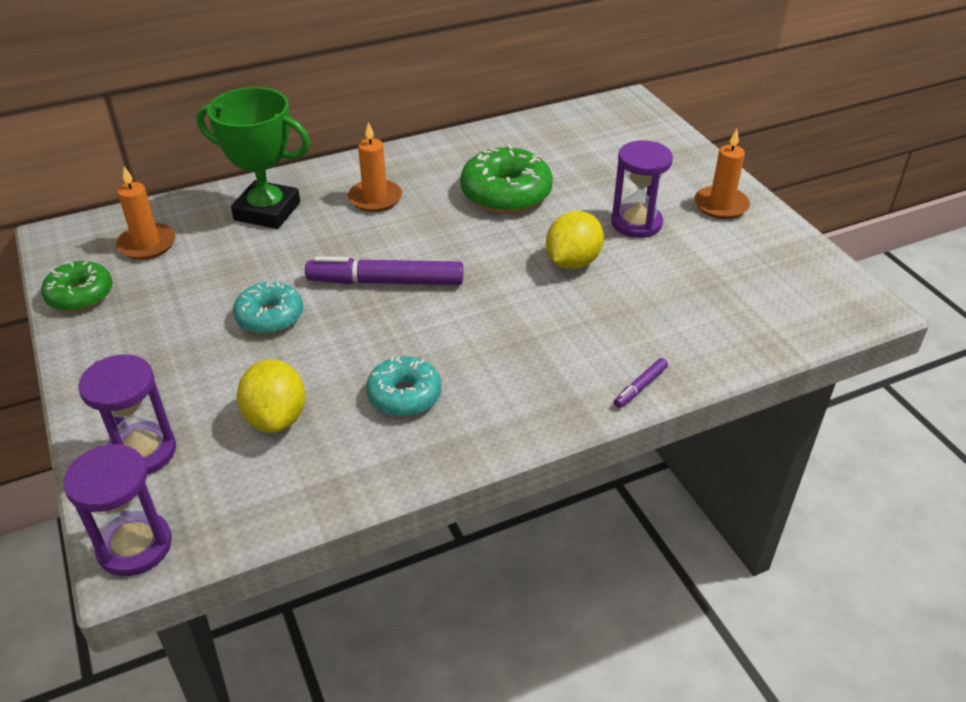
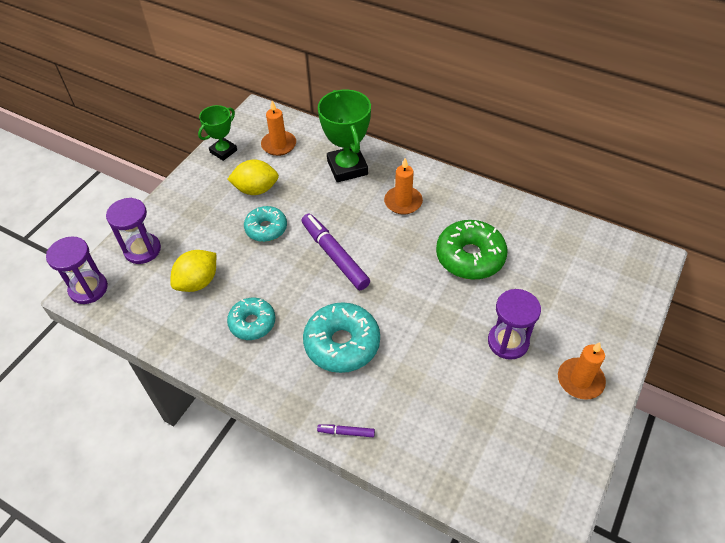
camera: 55 degrees right, 10 degrees up
green donut [41,261,113,311] -> green trophy [198,105,237,161]
yellow lemon [546,211,604,269] -> yellow lemon moved to [227,160,279,195]
none -> turquoise donut [303,302,380,373]

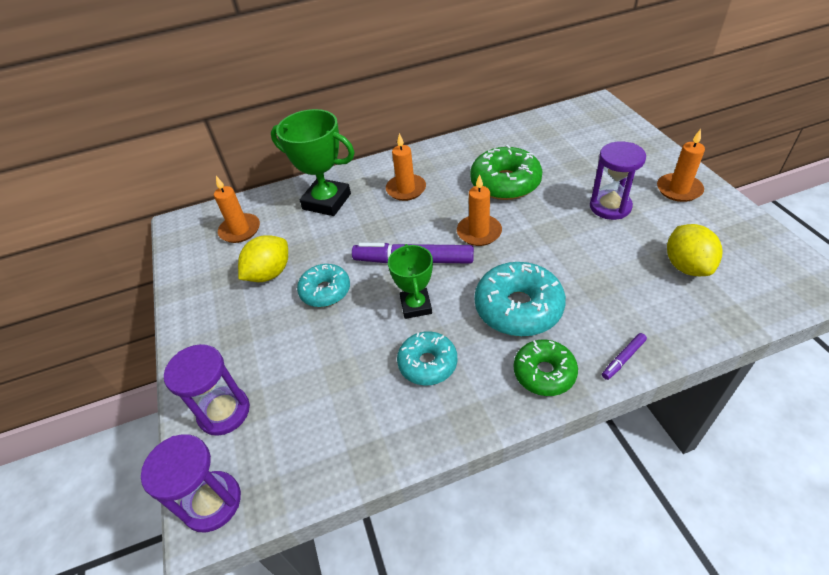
camera: 45 degrees left, 5 degrees down
yellow lemon [170,250,216,292] -> yellow lemon moved to [667,224,722,276]
green trophy [198,105,237,161] -> green trophy moved to [388,244,433,319]
none -> orange candle [457,174,502,246]
none -> green donut [514,340,578,396]

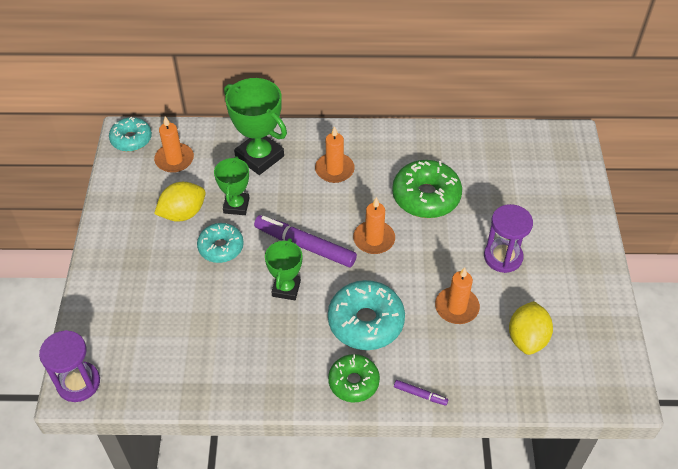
camera: 15 degrees right, 5 degrees up
purple hourglass [164,344,250,436] -> none
turquoise donut [397,331,457,385] -> turquoise donut moved to [109,117,152,152]
purple marker [602,333,647,380] -> purple marker turned 135 degrees counterclockwise [394,380,448,406]
orange candle [657,129,705,202] -> orange candle moved to [435,267,480,324]
none -> green trophy [214,156,249,215]

